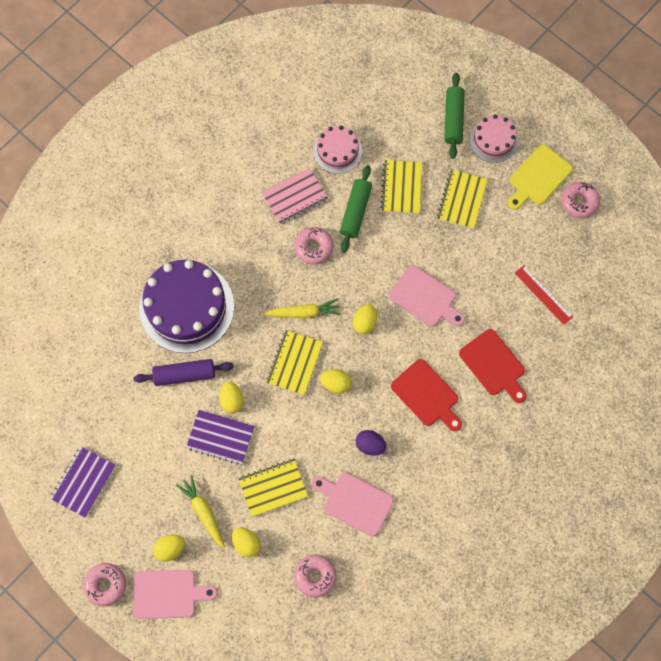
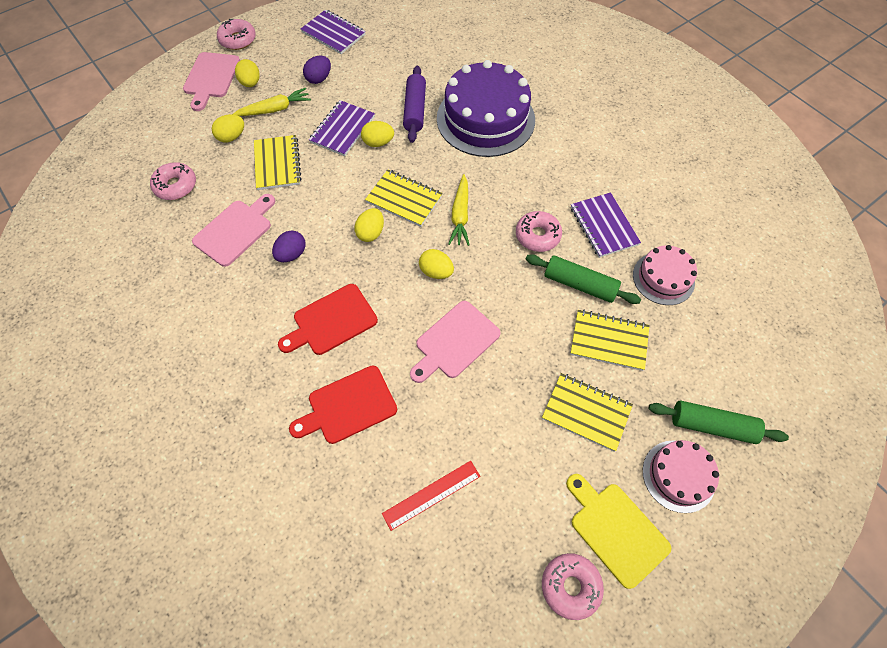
camera: 100 degrees right, 10 degrees down
pink notebook [262,168,328,224] -> purple notebook [571,192,641,258]
none -> purple egg [303,56,331,84]

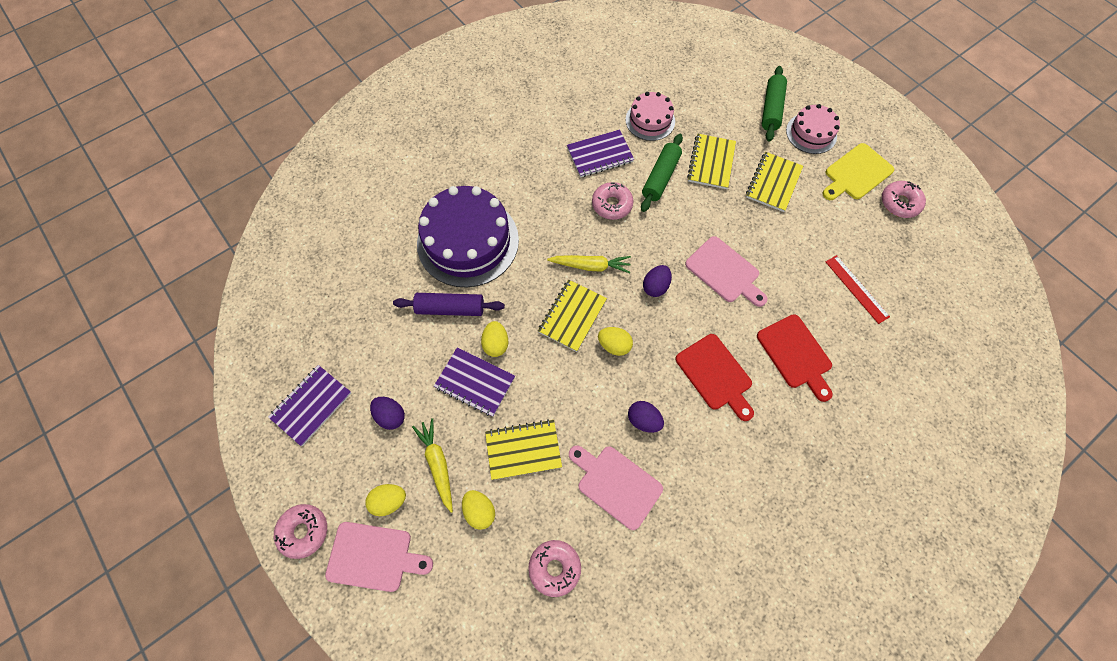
camera: 90 degrees left, 5 degrees up
yellow egg [419,249,454,279] -> purple egg [643,265,672,297]

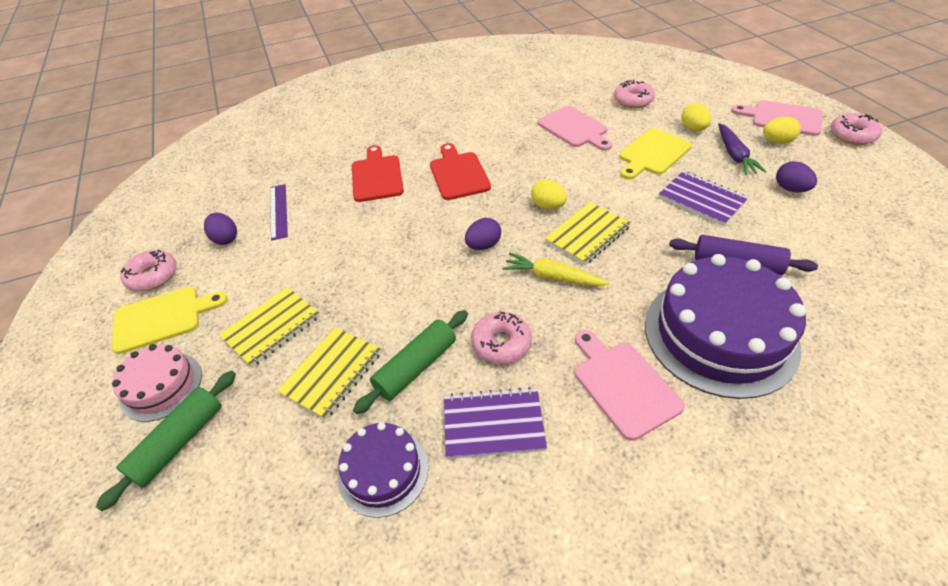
camera: 160 degrees left, 20 degrees down
purple notebook [268,365,352,446] -> none
yellow carrot [412,418,453,513] -> purple carrot [718,123,766,175]
yellow egg [481,321,508,357] -> none
yellow notebook [485,419,562,480] -> yellow cutting board [619,128,692,180]
pink cake [626,92,675,141] -> purple cake [338,422,428,518]
purple egg [628,401,664,433] -> purple egg moved to [204,213,237,245]
pink cutting board [685,236,768,307] -> pink cutting board moved to [574,330,685,441]
red ruler [826,255,890,324] -> purple ruler [270,184,288,241]

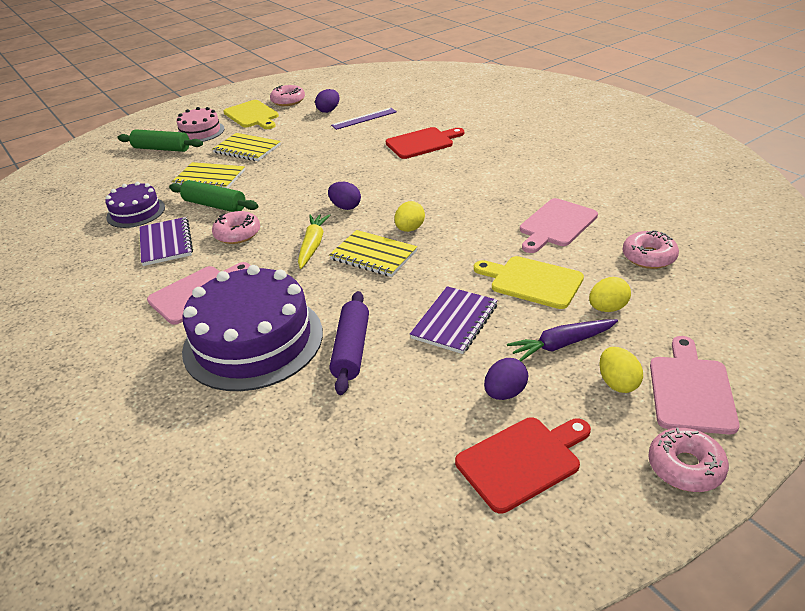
camera: 75 degrees right, 10 degrees down
red cutting board [430,143,491,200] -> red cutting board moved to [455,417,591,514]

